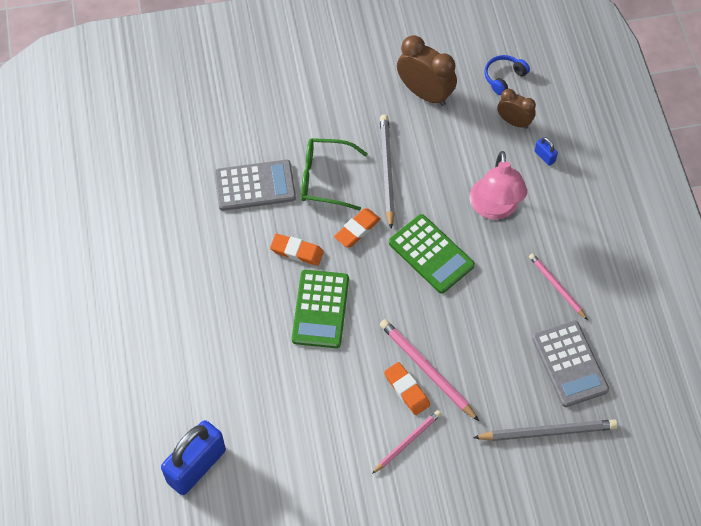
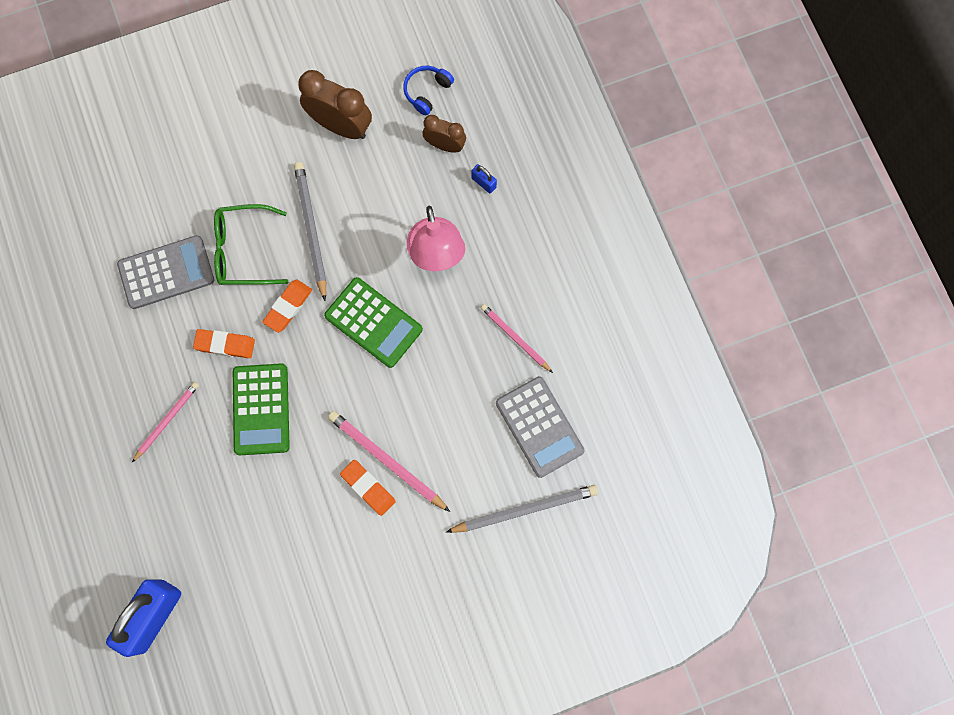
camera: 10 degrees left, 15 degrees up
pink pencil [372,410,441,474] -> pink pencil moved to [132,382,199,462]

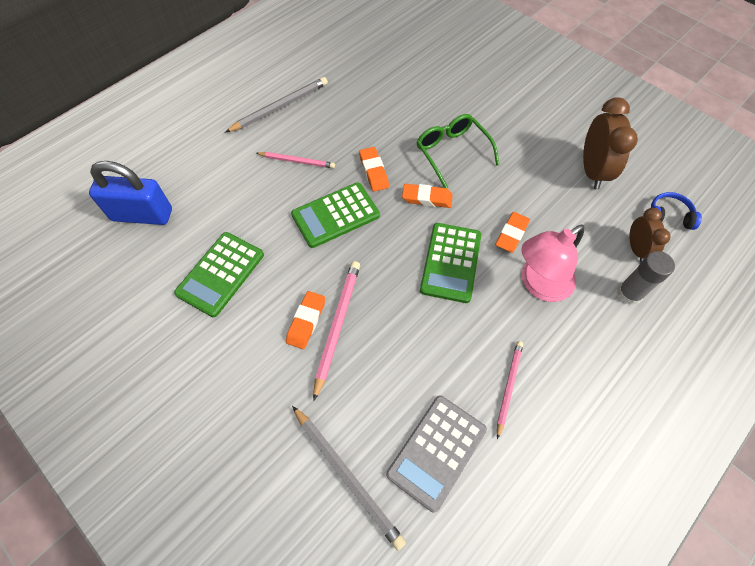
camera: 65 degrees right, 15 degrees down
grey calculator [117,235,214,309] -> none
grey pencil [294,162,326,301] -> grey pencil moved to [225,77,328,132]
blue padlock [471,164,497,193] -> grey glue stick [617,251,675,305]
none -> green calculator [174,232,264,317]
none -> orange eraser [495,212,530,253]

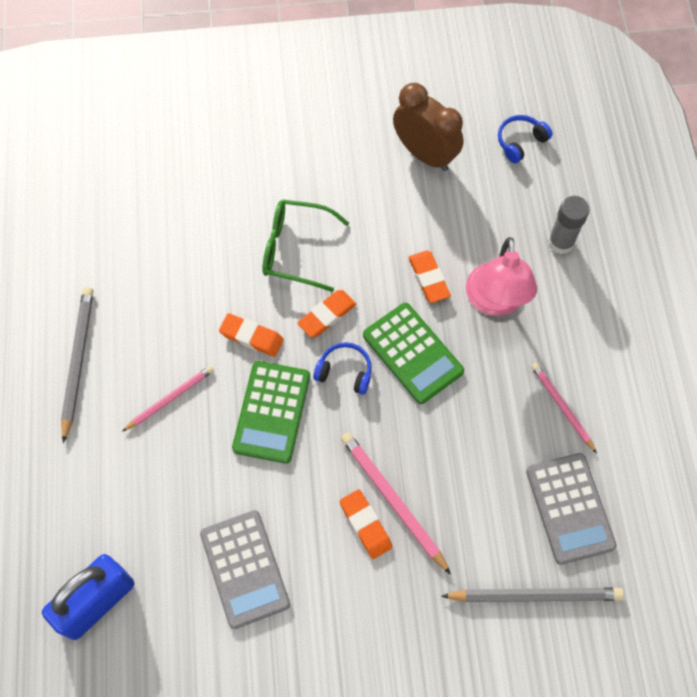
camera: 50 degrees left, 5 degrees up
green calculator [174,232,264,317] -> grey calculator [200,510,290,629]
brown clock [629,208,671,262] -> none
none -> blue headphones [313,342,372,395]

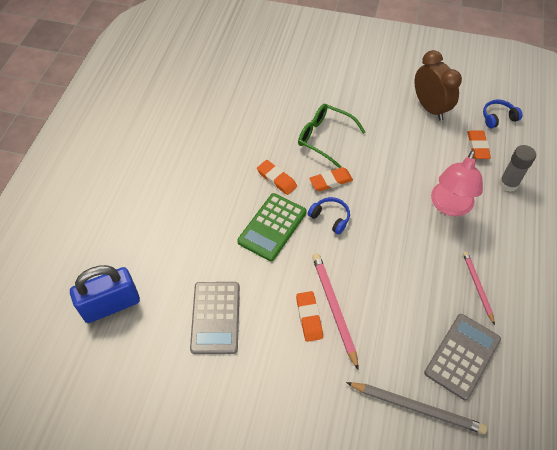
camera: 20 degrees right, 10 degrees down
grey pencil [61,287,94,443] -> none
pink pencil [122,366,214,432] -> none
green calculator [363,303,464,404] -> none
orange eraser [408,250,451,303] -> orange eraser moved to [467,131,491,159]
grey calculator [526,453,617,565] -> grey calculator turned 150 degrees counterclockwise [424,314,501,400]

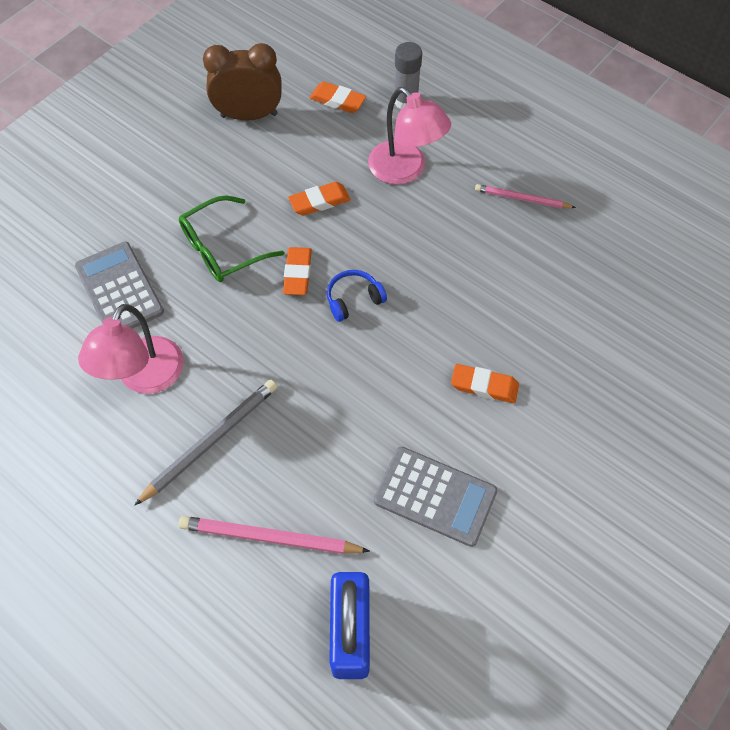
camera: 65 degrees left, 5 degrees up
green calculator [237,193,306,261] -> none
orange eraser [257,160,297,195] -> orange eraser moved to [288,182,351,215]
pink pencil [312,253,359,370] -> pink pencil moved to [178,516,370,554]
grey pencil [346,382,487,434] -> grey pencil moved to [134,379,278,506]
grey calculator [424,314,501,400] -> grey calculator moved to [75,241,164,329]
blue headphones [483,100,523,128] -> none
none -> pink lamp [78,304,184,394]

